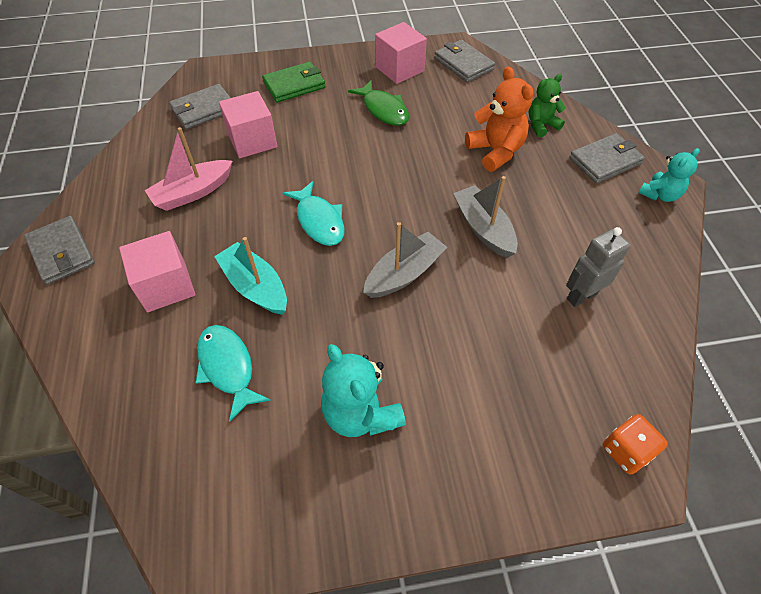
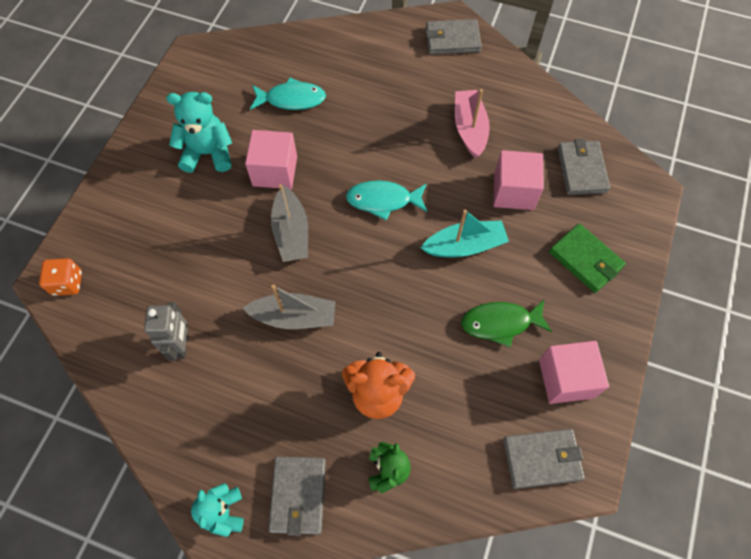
camera: 120 degrees right, 10 degrees up
pink cube [119,231,196,312] -> pink cube moved to [245,130,297,189]
turquoise boat [214,237,287,315] -> turquoise boat moved to [421,210,509,258]
green wallet [262,62,325,102] -> green wallet turned 45 degrees counterclockwise [549,223,626,293]

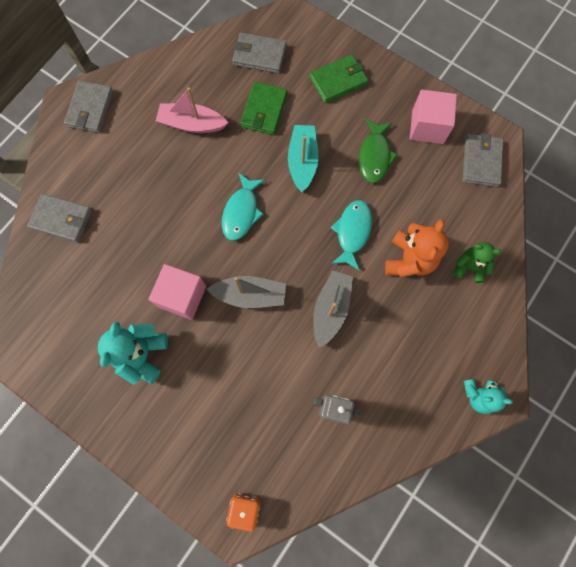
camera: 75 degrees left, 10 degrees up
turquoise fish [250,77,326,110] -> turquoise fish moved to [331,200,372,271]
grey wallet [268,456,326,536] -> grey wallet moved to [27,194,92,243]
pink cube [494,150,544,210] -> green wallet [240,82,287,135]

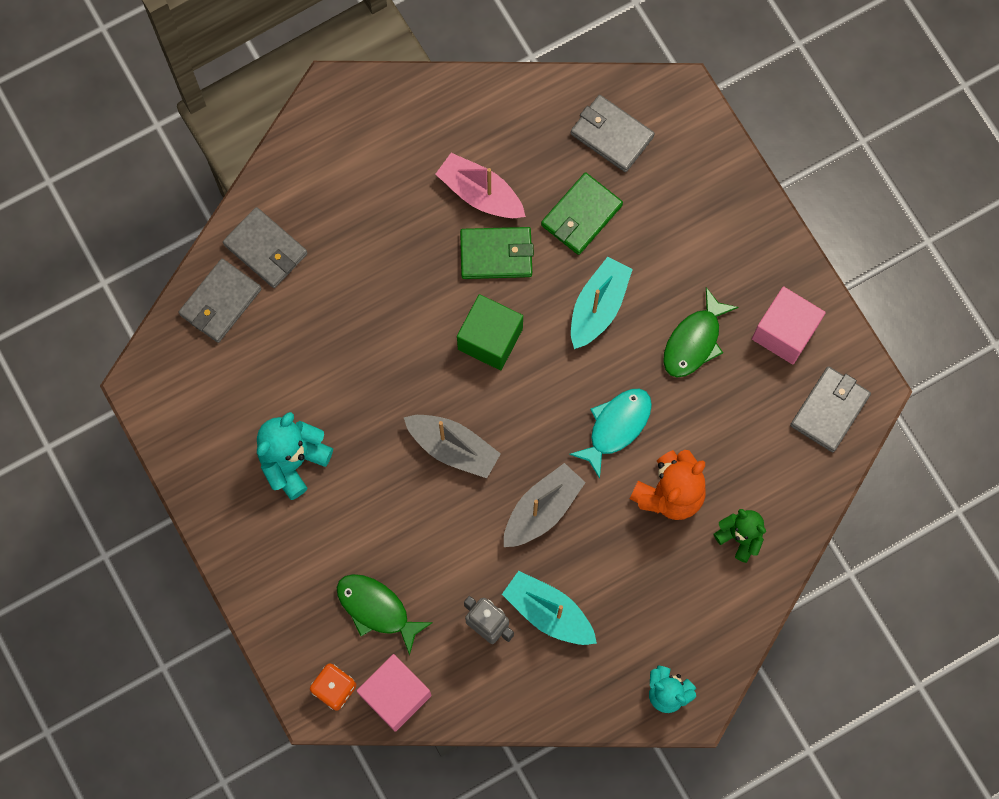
camera: 25 degrees right, 0 degrees up
grey wallet [64,81,113,133] -> grey wallet moved to [179,259,262,343]
pink cube [148,264,206,320] -> pink cube moved to [357,654,432,732]
turquoise fish [222,173,265,240] -> green cube [457,294,523,370]
green wallet [309,54,368,103] -> green wallet moved to [460,227,534,279]
none -> green fish [336,574,433,656]
none -> turquoise boat [502,571,597,645]

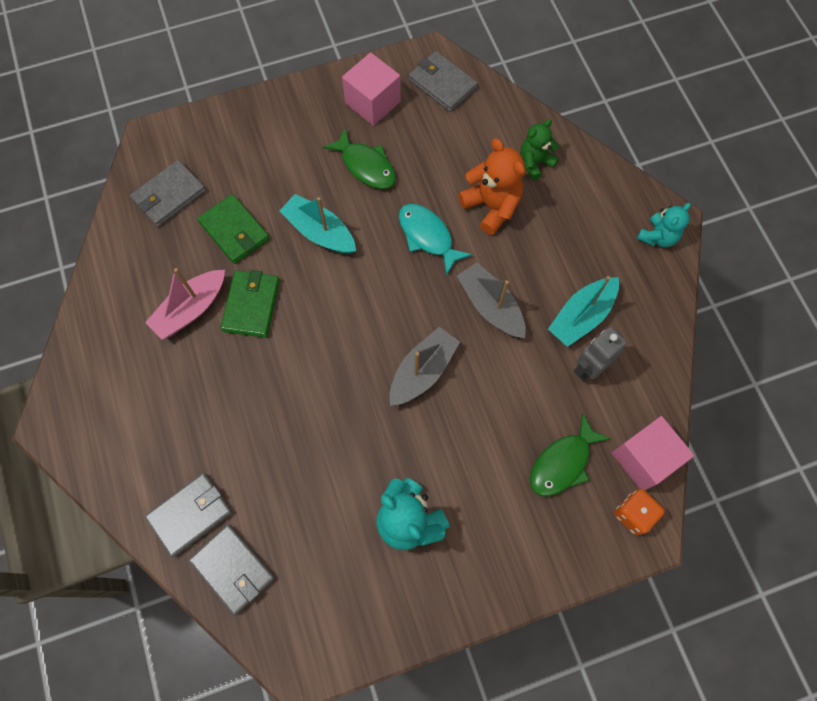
camera: 80 degrees left, 5 degrees down
green cube [457,294,523,370] -> none

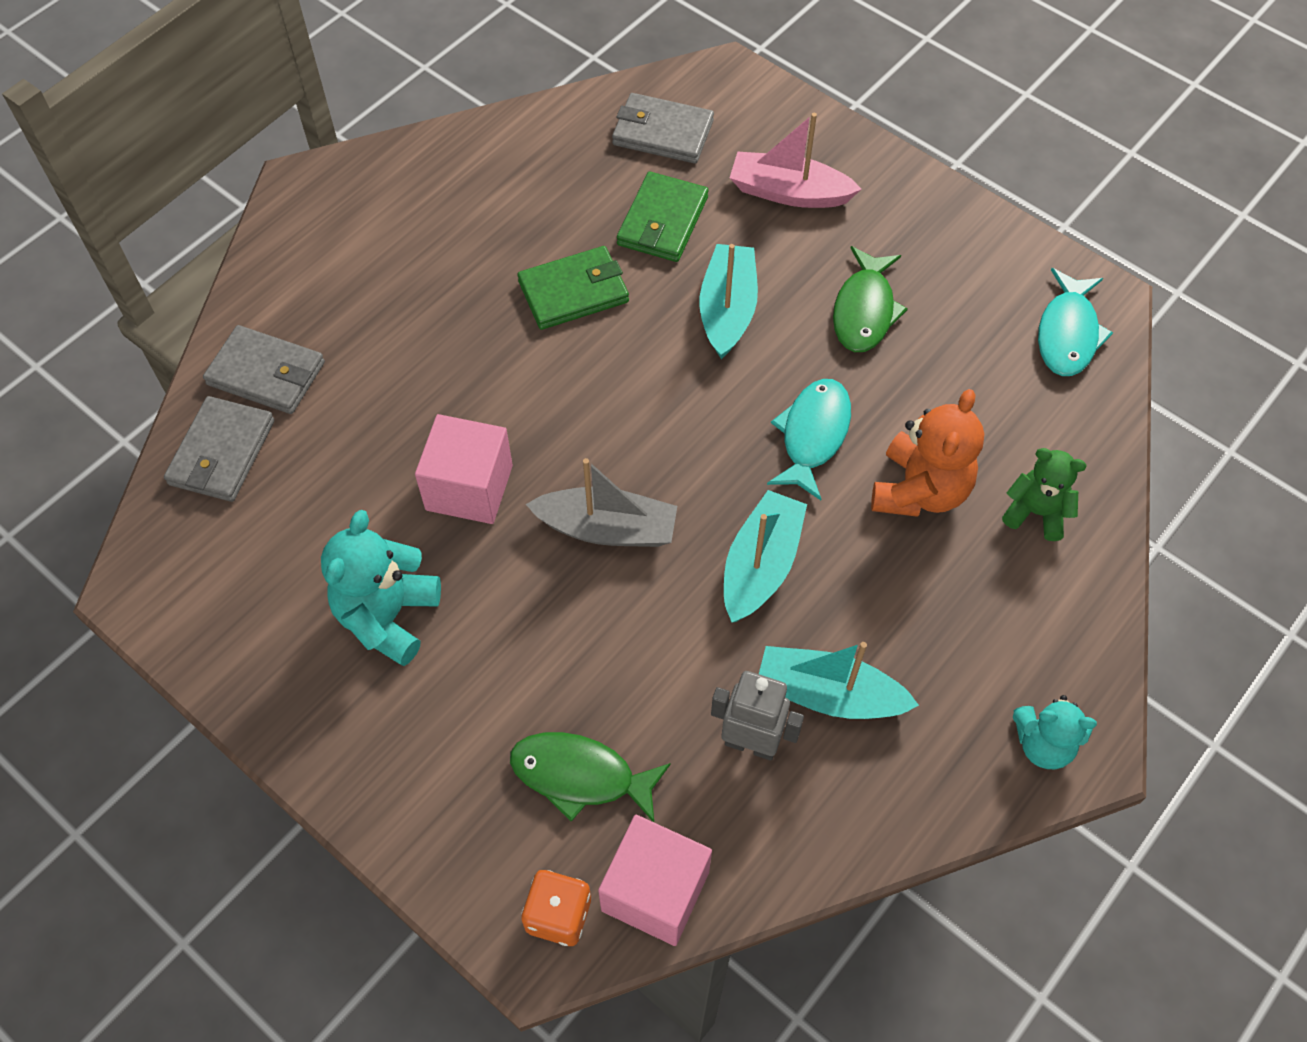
camera: 60 degrees right, 10 degrees down
pink boat [145,268,225,340] -> pink boat moved to [730,113,862,208]
pink cube [342,52,401,126] -> pink cube moved to [415,414,513,524]
grey wallet [409,51,478,112] -> turquoise fish [1038,268,1113,376]
grey boat [457,262,526,338] -> turquoise boat [724,490,807,622]

